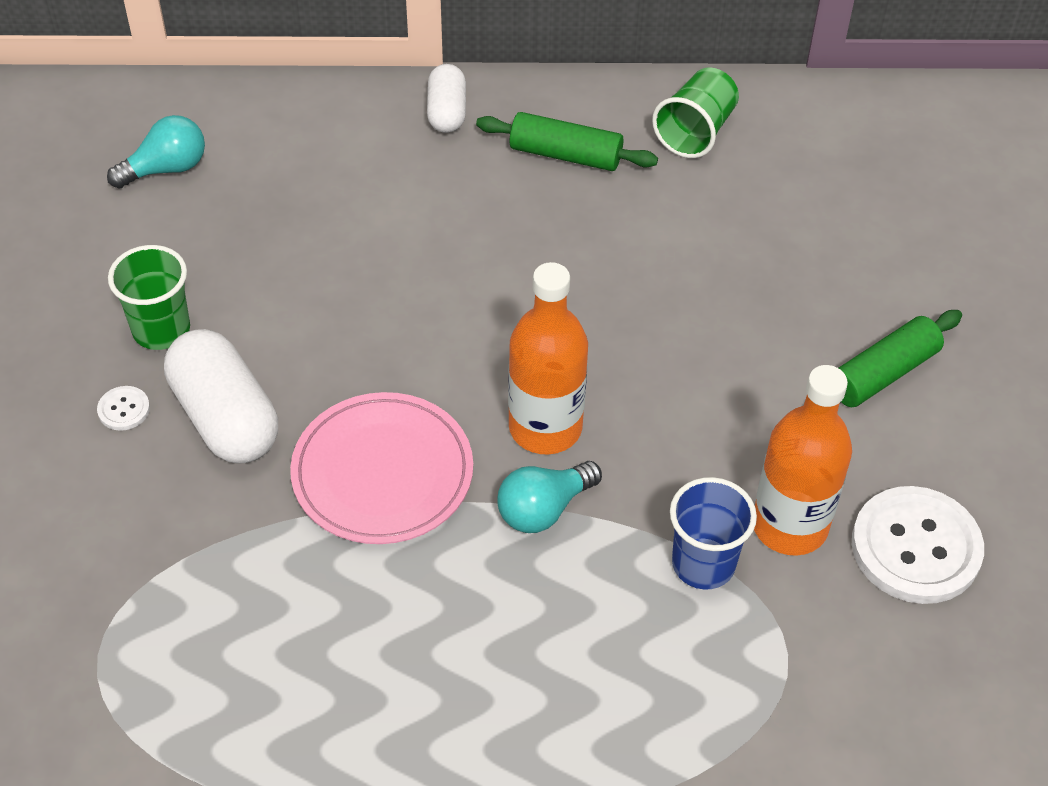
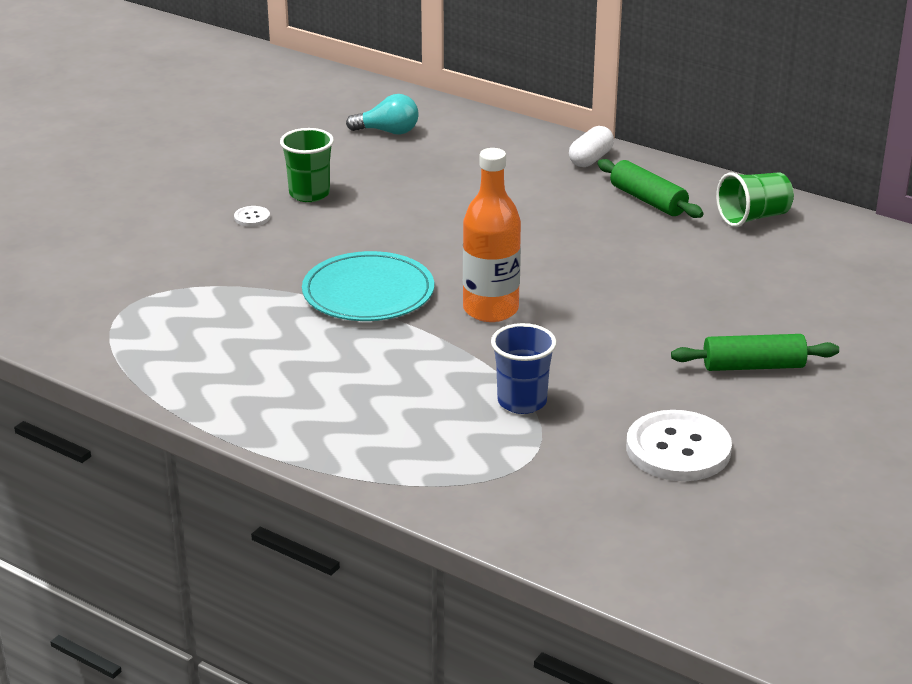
camera: 35 degrees right, 20 degrees down
white capsule [164,329,278,463] -> none
pink plate [290,392,473,544] -> turquoise plate [302,251,434,321]
turquoise light bulb [497,461,602,533] -> none
orange bottle [754,365,852,556] -> none

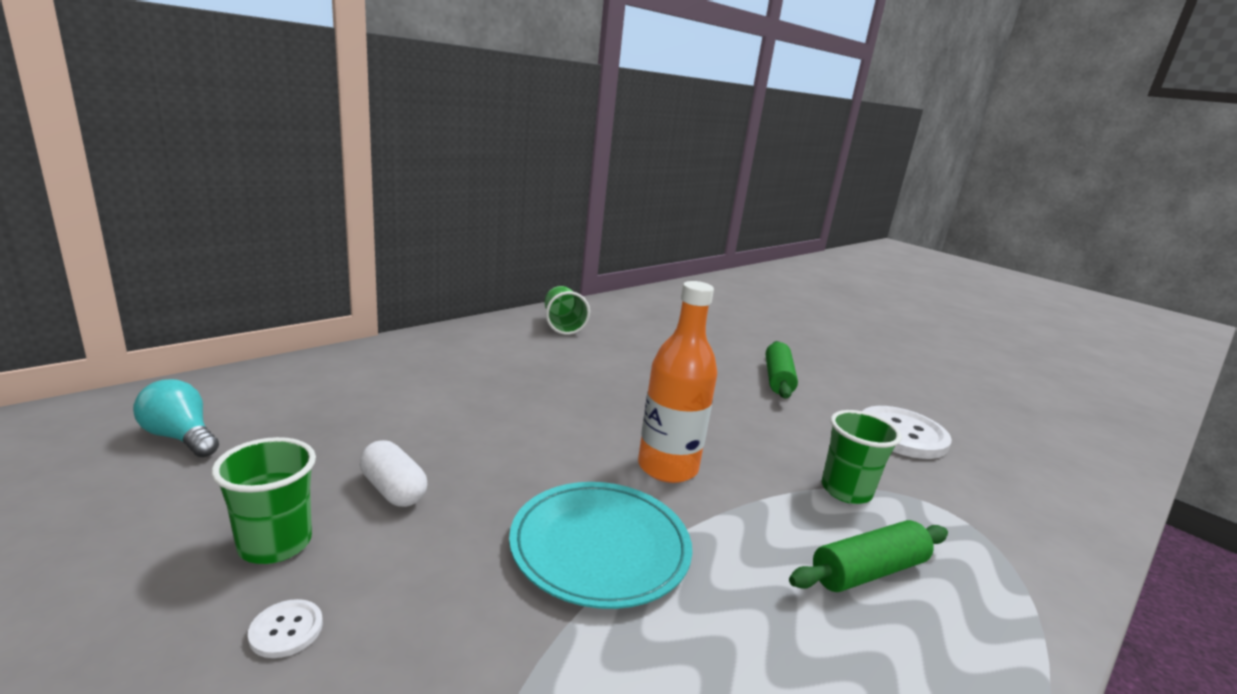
camera: 80 degrees left, 10 degrees down
turquoise light bulb [346,94,419,135] -> turquoise light bulb turned 75 degrees counterclockwise [133,379,219,457]
blue cup [491,323,557,414] -> green cup [822,410,902,504]
white capsule [569,126,614,167] -> white capsule moved to [360,440,427,507]
green rolling pin [598,159,704,218] -> green rolling pin moved to [789,520,948,592]

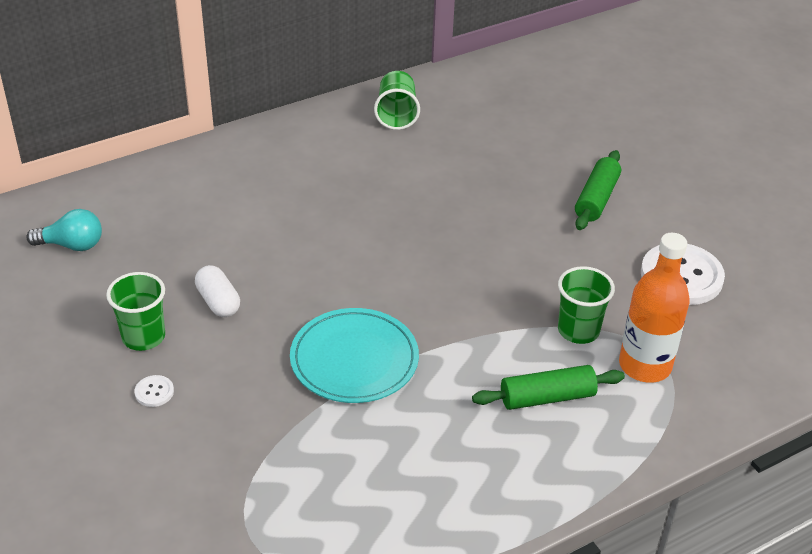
camera: 15 degrees right, 20 degrees up
turquoise light bulb [133,379,219,457] -> turquoise light bulb turned 135 degrees clockwise [26,209,102,251]
orange bottle [638,281,717,483] -> orange bottle moved to [619,233,690,383]

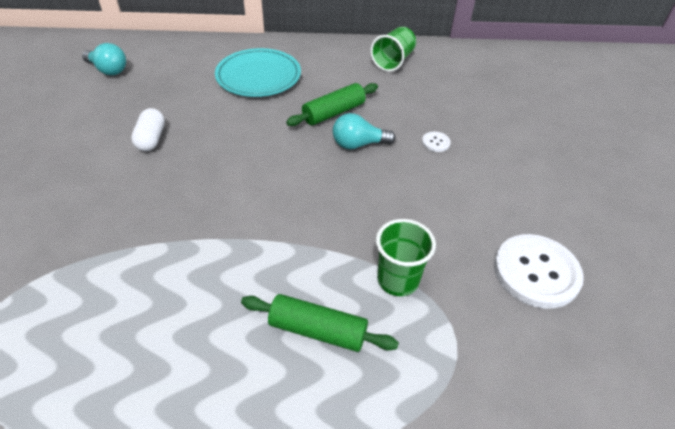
camera: 30 degrees right, 5 degrees up
green cup [106,272,165,351] -> none
white button [134,375,174,407] -> white button moved to [422,132,451,152]
turquoise plate [290,308,419,403] -> turquoise plate moved to [215,48,301,97]
green rolling pin [575,150,621,230] -> green rolling pin moved to [286,83,378,126]
orange bottle [619,233,690,383] -> none
none -> turquoise light bulb [333,113,396,149]

